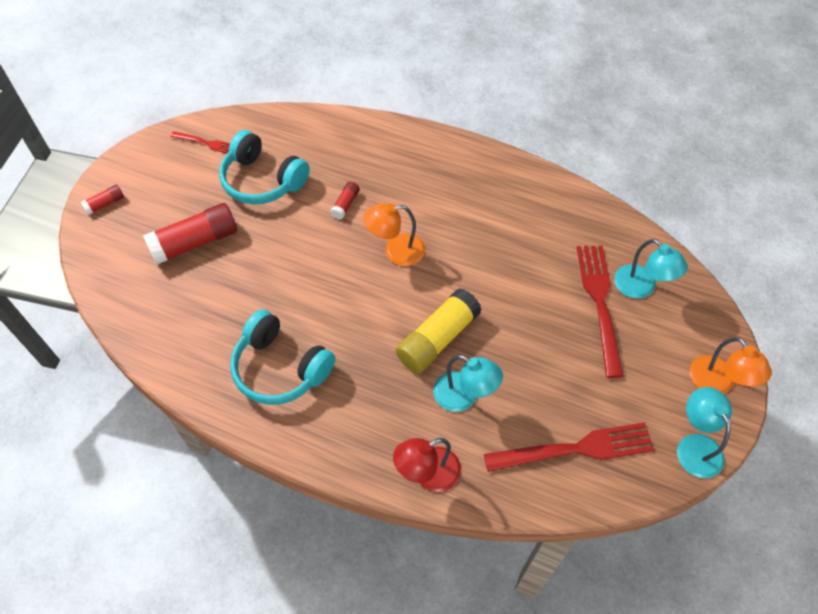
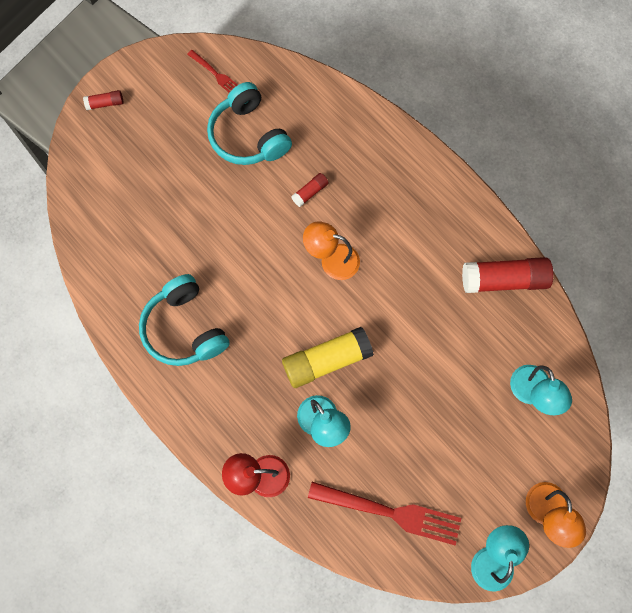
camera: 25 degrees right, 15 degrees up
red glue stick [143,203,237,265] -> red glue stick moved to [462,257,554,293]
red fork [577,245,624,378] -> none

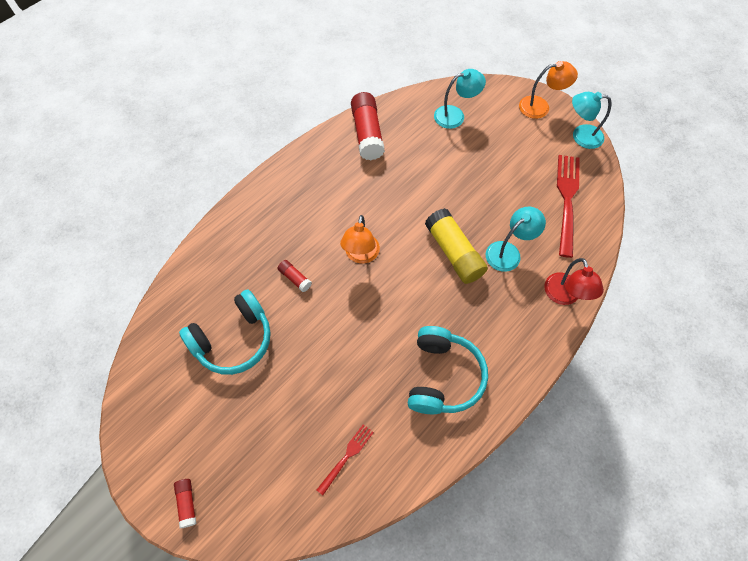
camera: 95 degrees left, 10 degrees down
turquoise headphones [139,274,230,366] -> turquoise headphones turned 45 degrees counterclockwise [408,326,488,414]
red fork [187,50,238,93] -> red fork moved to [317,424,374,495]

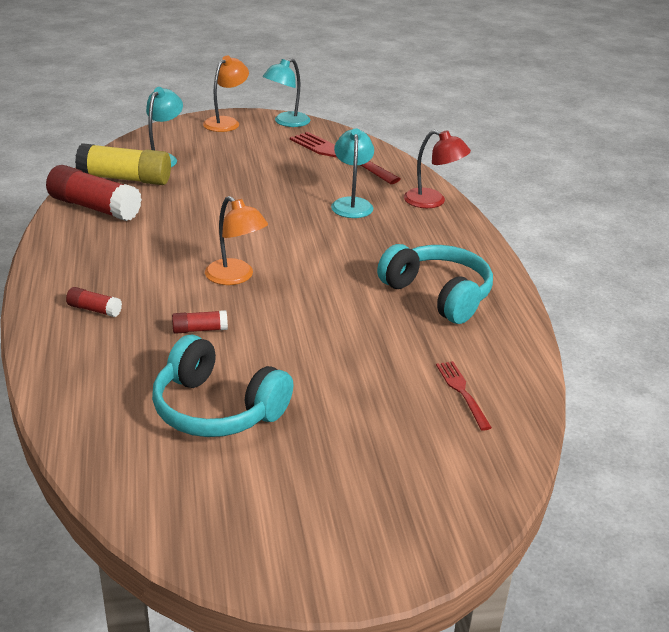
camera: 55 degrees left, 30 degrees down
red glue stick [174,479,197,528] -> red glue stick moved to [66,287,122,317]
turquoise headphones [179,289,271,375] -> turquoise headphones turned 120 degrees clockwise [152,335,293,437]
yellow glue stick [425,208,488,284] -> yellow glue stick moved to [75,143,171,185]

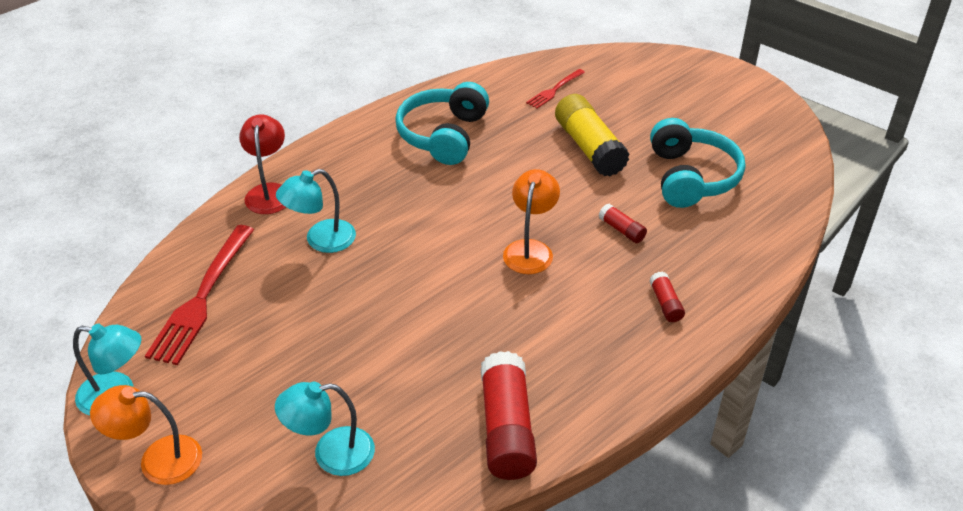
camera: 120 degrees left, 10 degrees up
yellow glue stick [75,143,171,185] -> yellow glue stick moved to [555,94,629,176]

